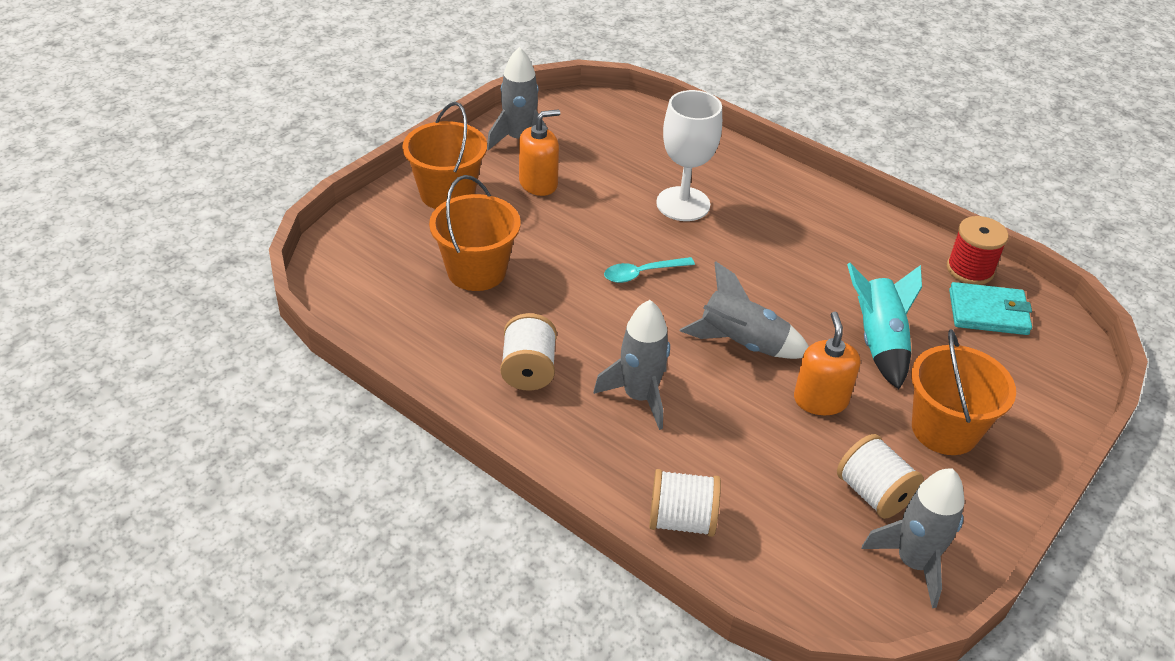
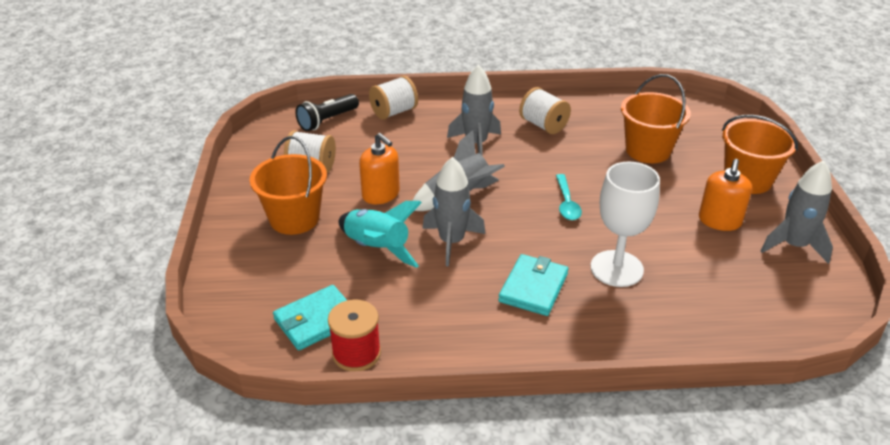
camera: 140 degrees right, 5 degrees down
turquoise spoon [604,257,695,283] -> turquoise spoon turned 150 degrees clockwise [556,174,582,220]
grey rocket [861,469,964,608] -> grey rocket moved to [422,157,486,267]
none -> black flashlight [295,94,359,131]
none -> turquoise wallet [498,254,568,316]

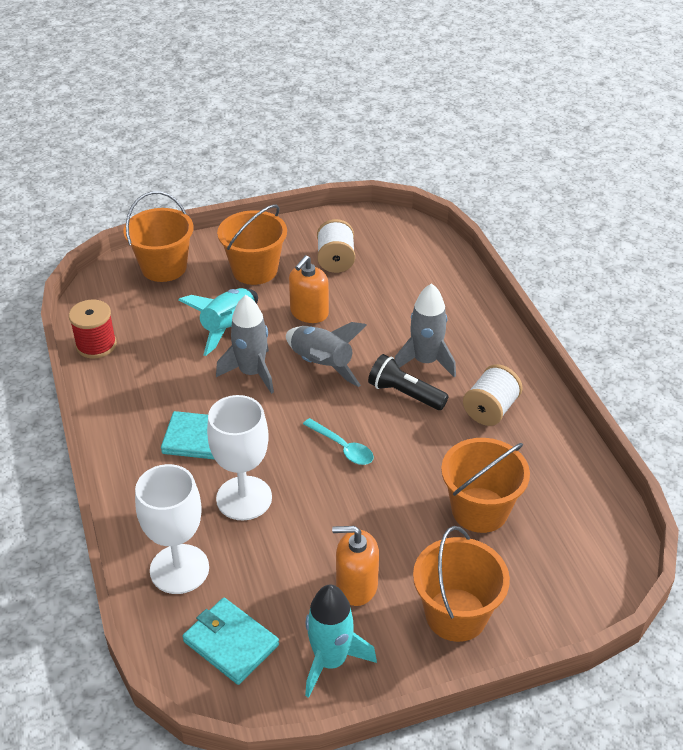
camera: 75 degrees right, 5 degrees up
turquoise wallet [273,285,347,350] -> turquoise wallet moved to [182,598,279,685]
black flashlight [295,94,359,131] -> black flashlight moved to [368,354,449,410]
white spool [369,76,418,120] -> none
turquoise spoon [556,174,582,220] -> turquoise spoon turned 120 degrees counterclockwise [303,418,374,465]
grey rocket [761,160,833,264] -> turquoise rocket [305,584,377,698]
none -> orange bucket [123,191,194,282]
none -> white goblet [135,464,209,594]

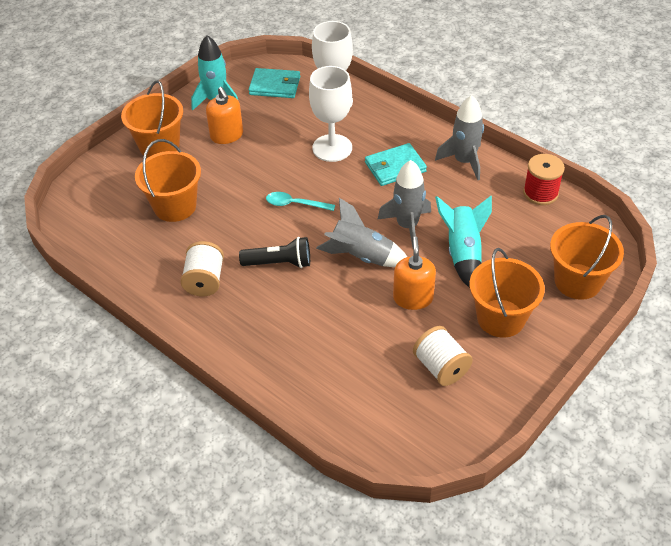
camera: 150 degrees right, 5 degrees up
orange soap dispenser [332,526,379,606] -> orange soap dispenser turned 90 degrees clockwise [206,87,243,144]
grey rocket [395,283,456,378] -> grey rocket moved to [435,95,484,180]

